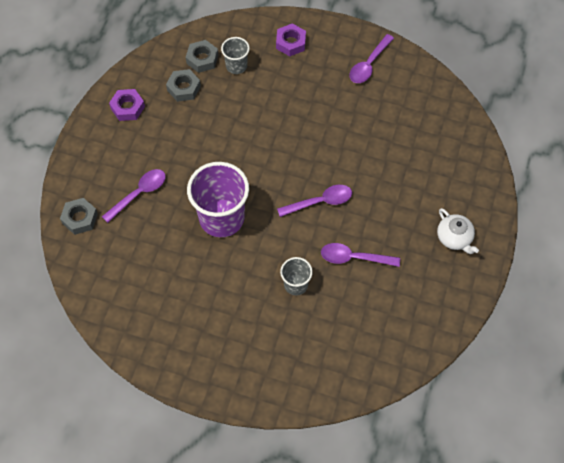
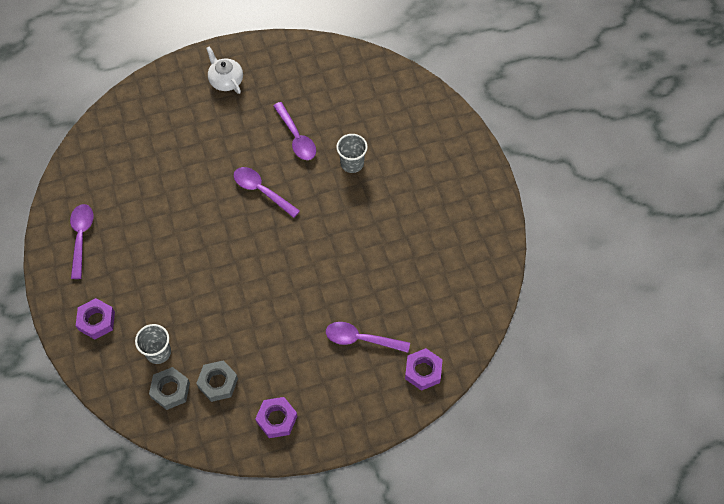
camera: 125 degrees left, 0 degrees up
grey nut [60,198,98,235] -> purple nut [405,348,442,391]
purple cup [187,162,249,237] -> none
purple spoon [349,34,394,83] -> purple spoon turned 90 degrees counterclockwise [70,204,93,279]
white teapot [437,208,479,254] -> white teapot turned 60 degrees counterclockwise [206,47,243,94]

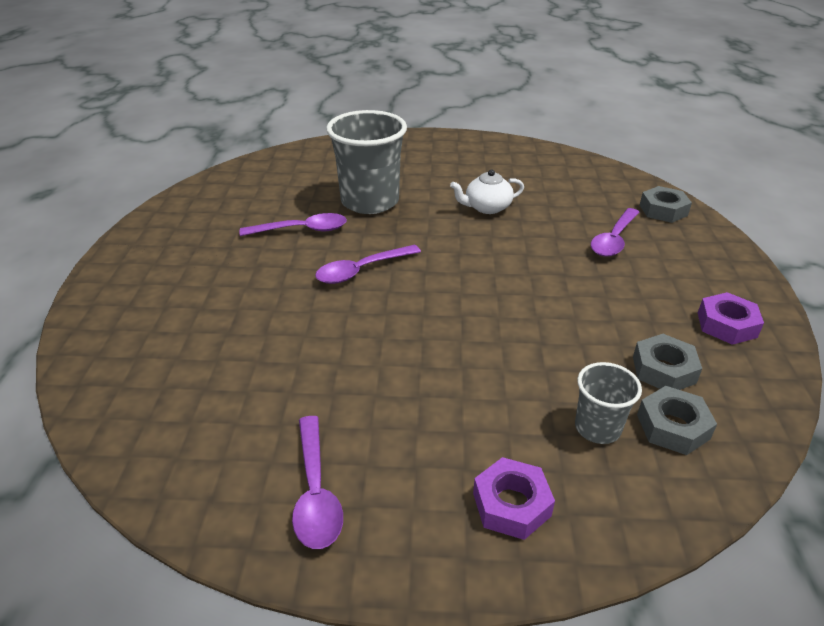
camera: 70 degrees left, 25 degrees down
purple spoon [70,204,93,279] -> purple spoon turned 120 degrees counterclockwise [292,416,343,549]
white teapot [206,47,243,94] -> white teapot moved to [450,169,524,214]
grey cup [336,134,368,173] -> grey cup [326,110,407,214], size x1.95
purple nut [405,348,442,391] -> grey nut [640,186,692,223]

